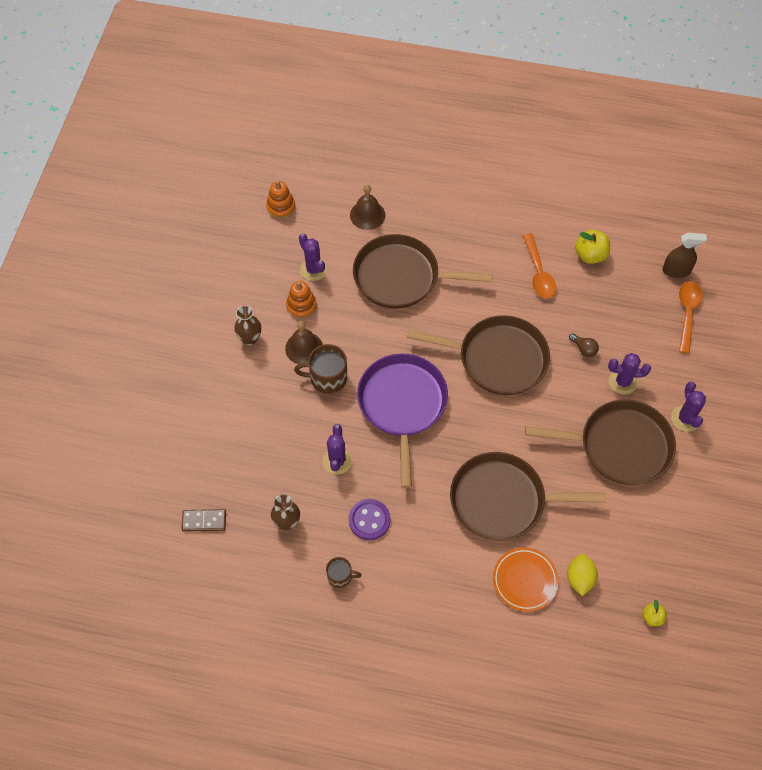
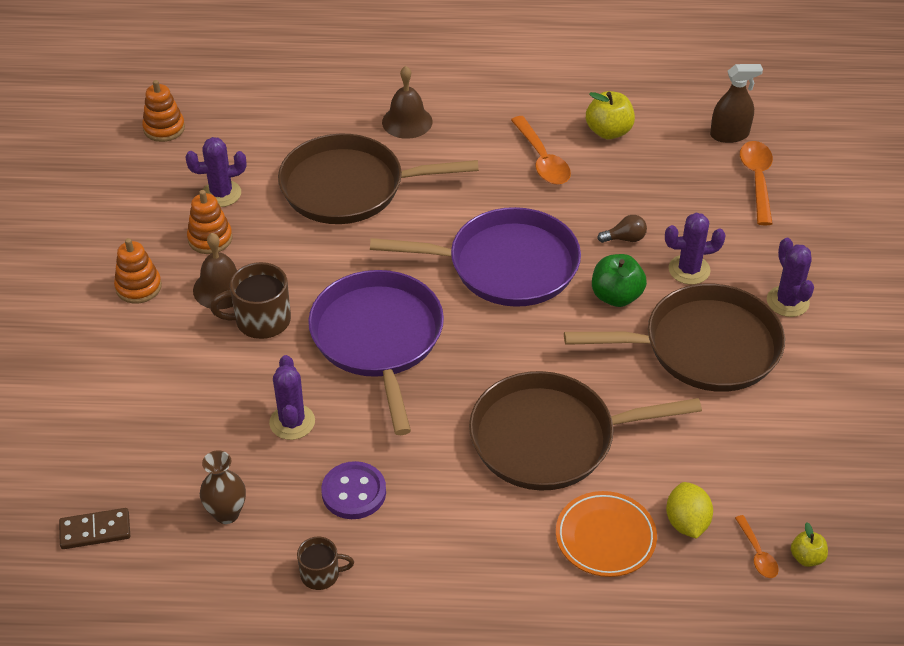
camera: 10 degrees left, 15 degrees down
brown vase [234,305,261,345] -> orange stacking toy [114,238,162,304]
purple cactus [299,234,327,281] -> purple cactus turned 60 degrees counterclockwise [185,137,246,207]
brown bell [350,185,385,230] -> brown bell moved to [382,66,432,139]
brown pan [407,315,550,395] -> purple pan [370,207,581,307]
brown light bulb [569,333,599,357] -> brown light bulb turned 45 degrees counterclockwise [597,215,647,243]
none -> green apple [592,254,647,307]
none -> orange spoon [735,515,779,578]

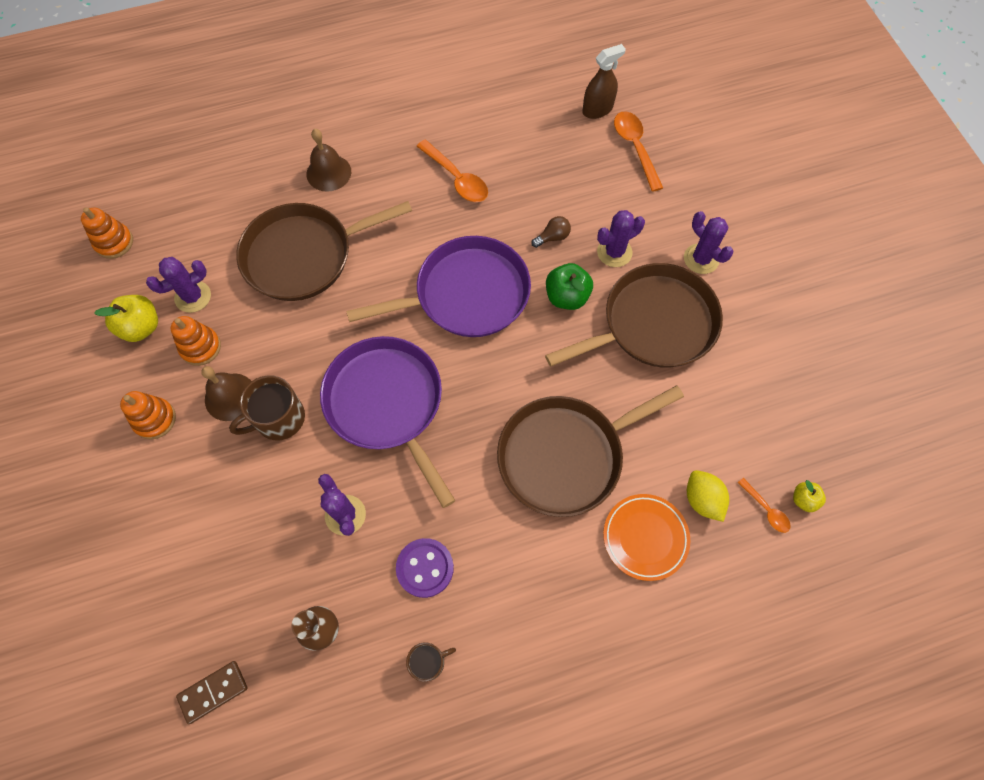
camera: 20 degrees left, 20 degrees up
yellow apple [586,91,635,139] -> yellow apple moved to [94,295,158,342]

